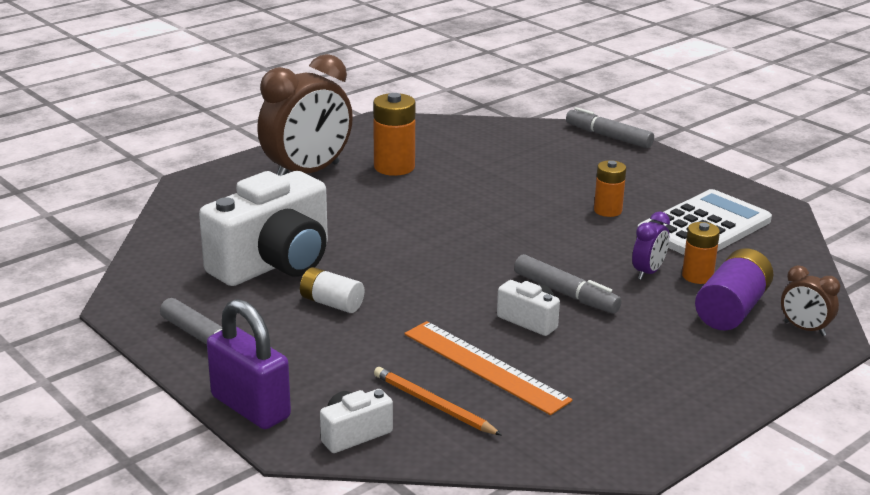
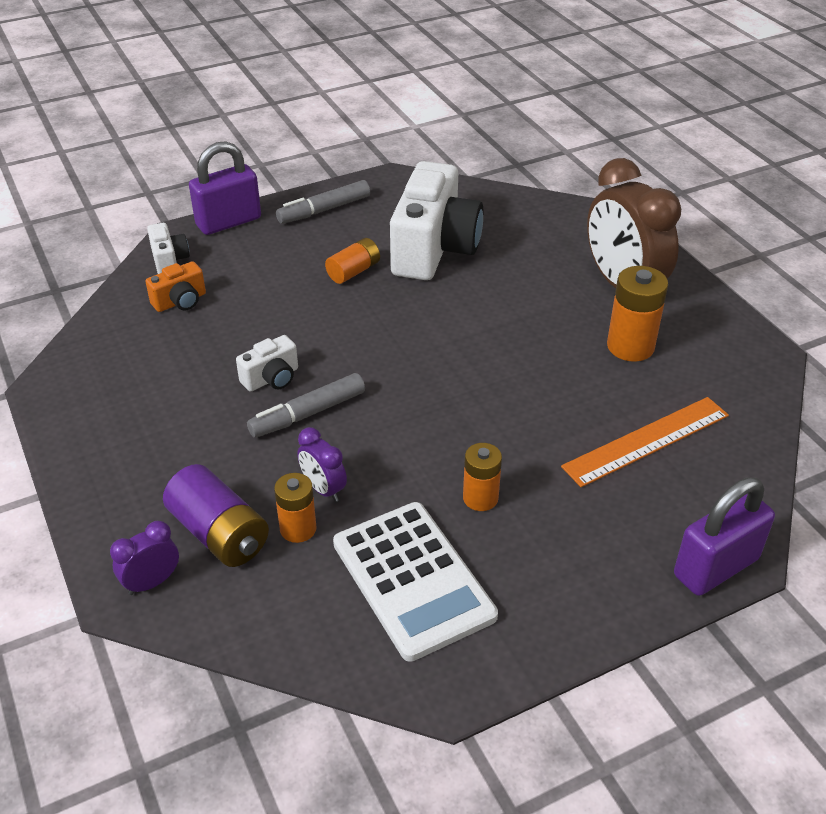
camera: 105 degrees right, 15 degrees up
white camera [199,171,328,286] -> white camera turned 135 degrees counterclockwise [390,161,483,280]
white battery [300,267,364,313] -> orange battery [325,238,380,284]
orange pencil [374,367,502,435] -> orange camera [145,261,206,312]
orange ruler [404,321,573,415] -> orange ruler moved to [561,397,729,487]
grey marker [566,107,654,148] -> purple padlock [674,477,775,596]
brown clock [781,265,840,336] -> purple clock [110,521,179,595]

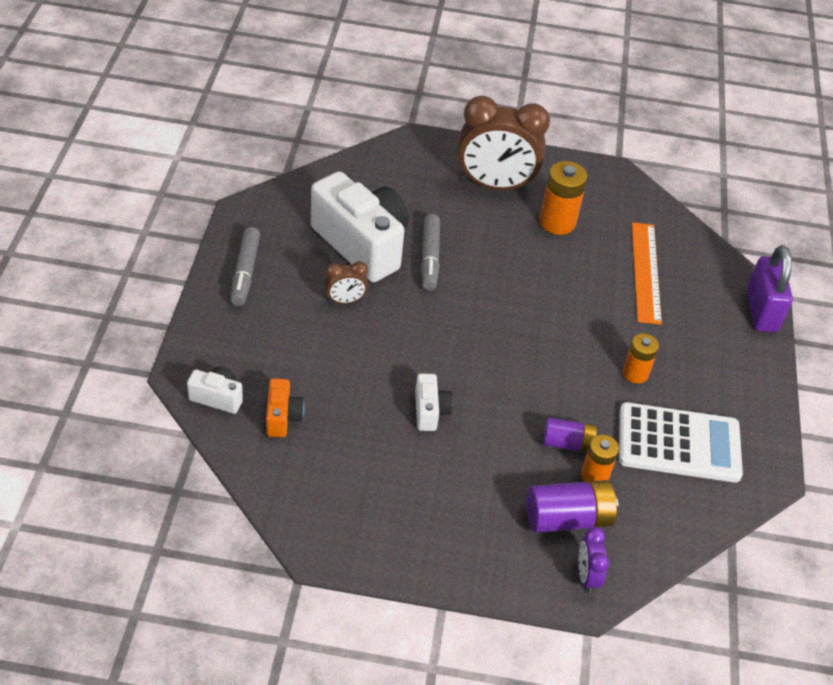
camera: 60 degrees left, 5 degrees up
purple padlock [189,141,261,235] -> none
grey marker [247,373,365,438] -> grey marker moved to [421,214,440,290]
purple clock [297,427,347,502] -> purple battery [543,418,597,452]
orange battery [325,238,380,284] -> brown clock [324,261,368,304]

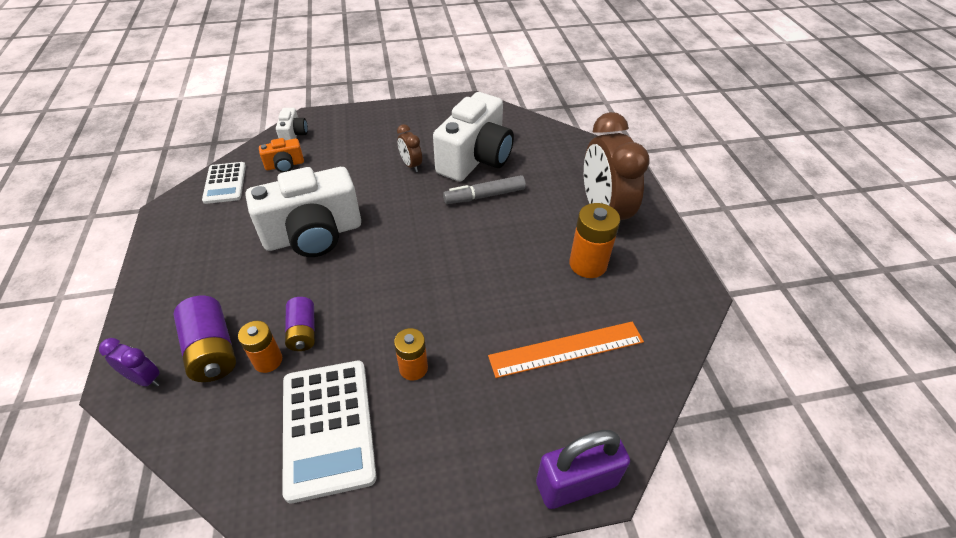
camera: 75 degrees right, 0 degrees up
grey marker [230,227,260,306] -> none
white camera [415,374,453,431] -> white camera [246,167,361,257], size x2.23
purple clock [578,527,609,593] -> purple clock turned 45 degrees clockwise [99,338,160,387]
none -> white calculator [202,162,246,204]

